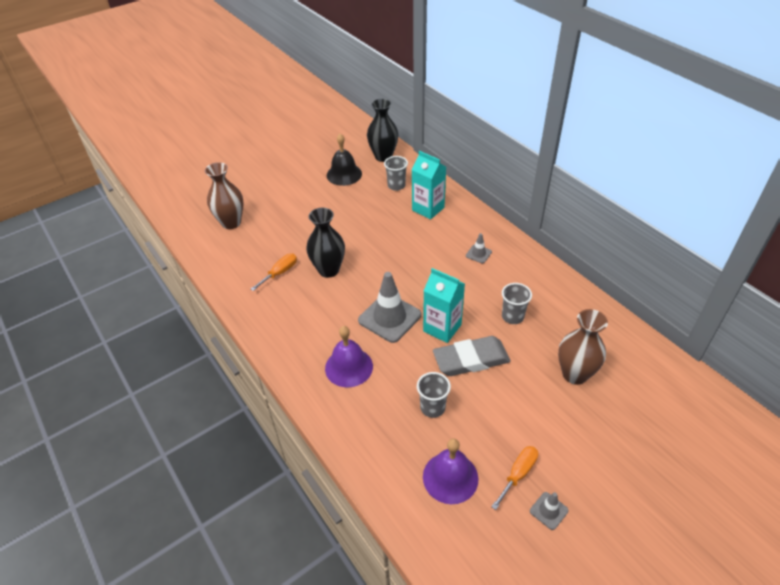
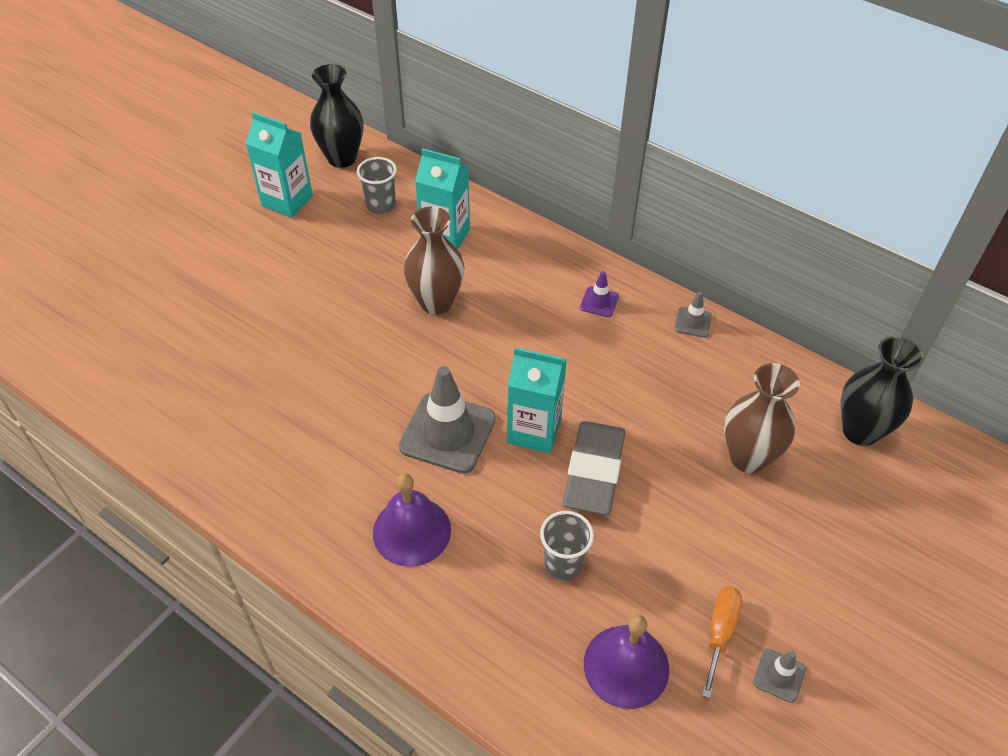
camera: 20 degrees left, 5 degrees up
brown vase [205,162,244,229] -> brown vase moved to [404,206,465,315]
orange screwdriver [251,254,297,291] -> none
black vase [306,208,345,278] -> black vase moved to [841,336,924,446]
black bell [326,134,362,186] -> turquoise carton [245,112,313,218]
grey eraser [433,336,511,376] -> grey eraser turned 45 degrees counterclockwise [563,421,625,515]
grey traffic cone [466,233,492,263] -> grey traffic cone moved to [675,291,712,337]
grey cup [502,283,532,324] -> none
none -> purple traffic cone [580,271,619,317]

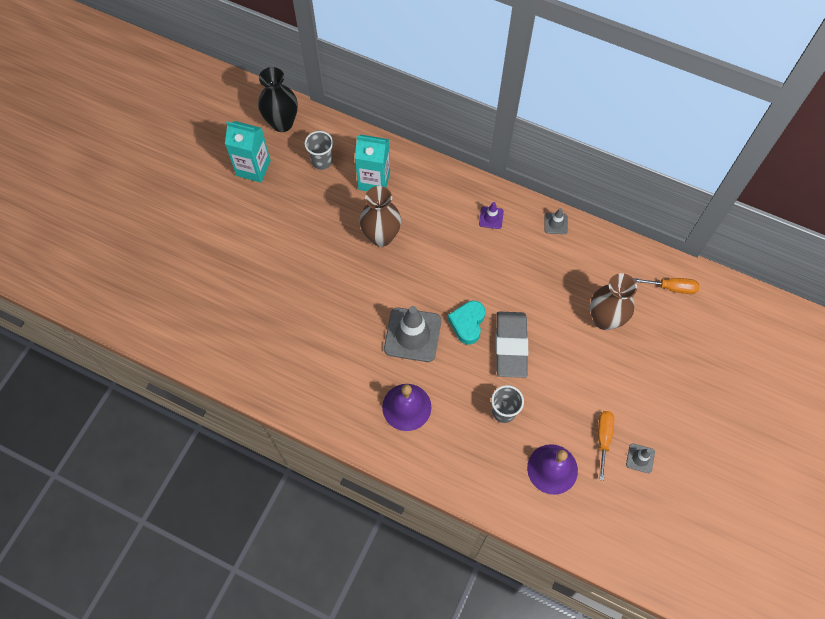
camera: 10 degrees left, 15 degrees up
turquoise carton [507,347,567,453] -> turquoise heart [448,301,485,345]
black vase [841,336,924,446] -> orange screwdriver [633,278,699,294]

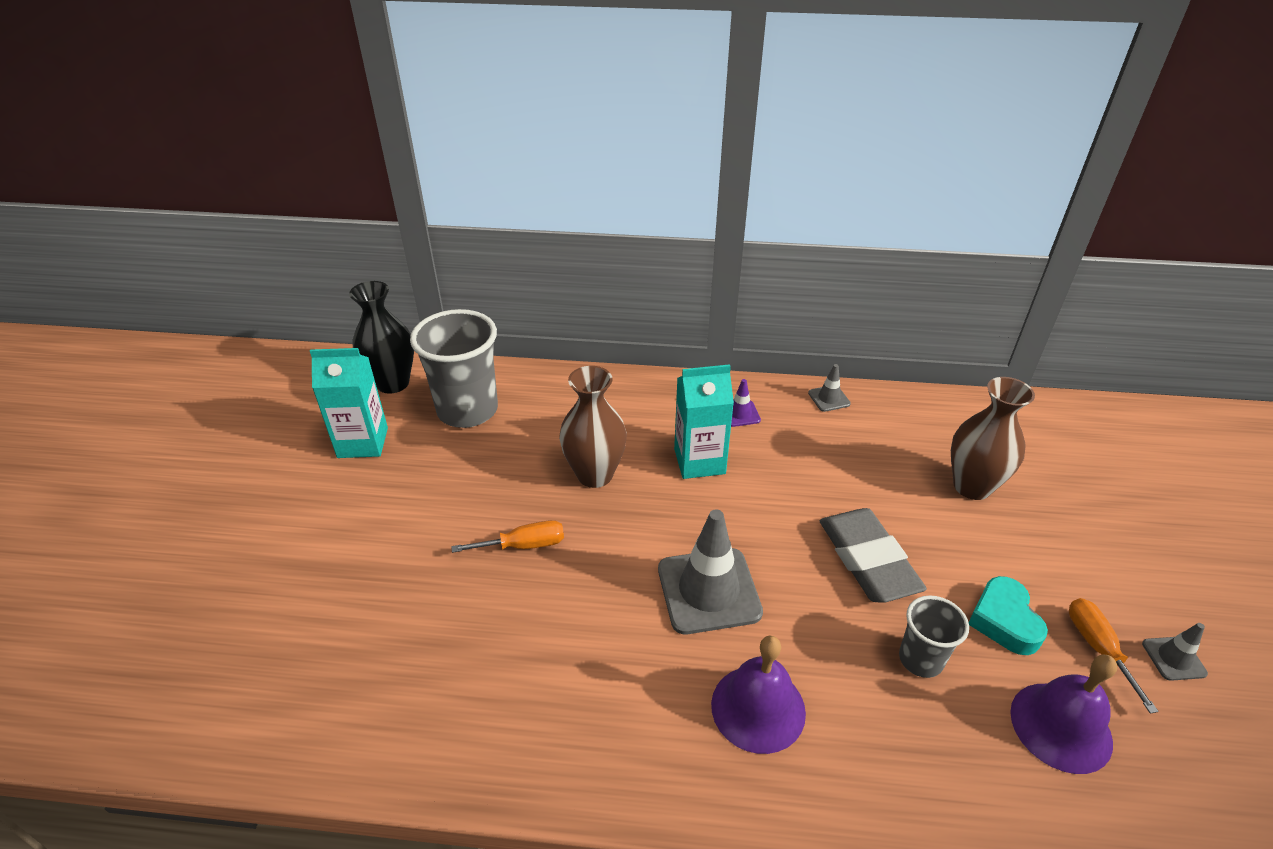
camera: 20 degrees left, 25 degrees down
grey cup [305,131,333,170] -> grey cup [410,309,498,428], size x1.87
turquoise carton [355,135,390,191] -> turquoise carton moved to [674,364,734,479]
turquoise heart [448,301,485,345] -> turquoise heart moved to [968,576,1048,655]
orange screwdriver [633,278,699,294] -> orange screwdriver moved to [451,520,564,553]

